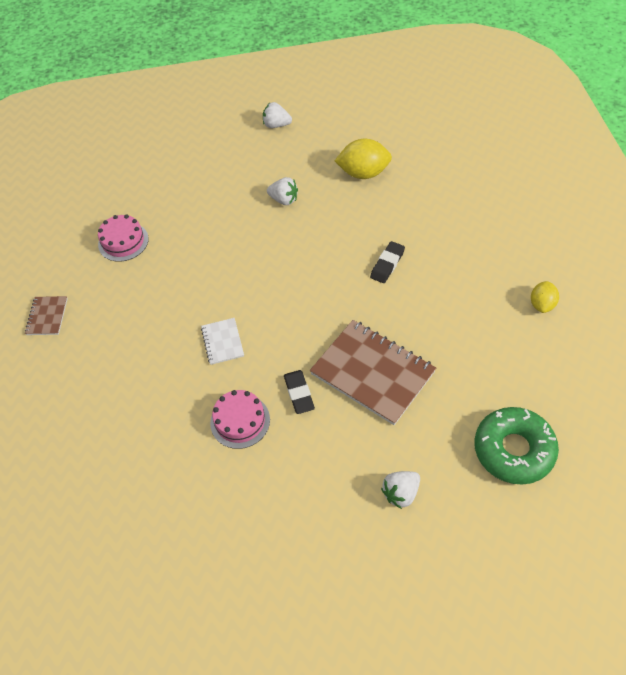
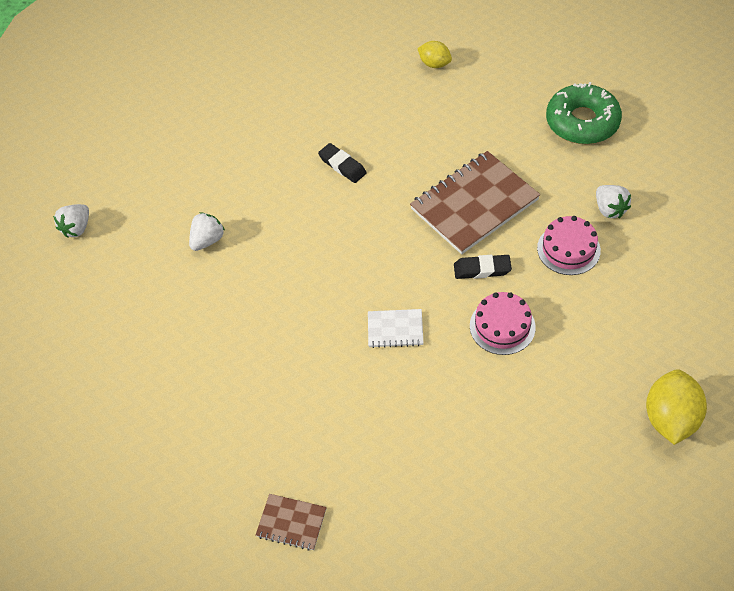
camera: 75 degrees left, 0 degrees up
pink cake [98,215,149,262] -> pink cake moved to [537,216,601,275]
yellow lemon [335,139,392,179] -> yellow lemon moved to [646,369,707,445]

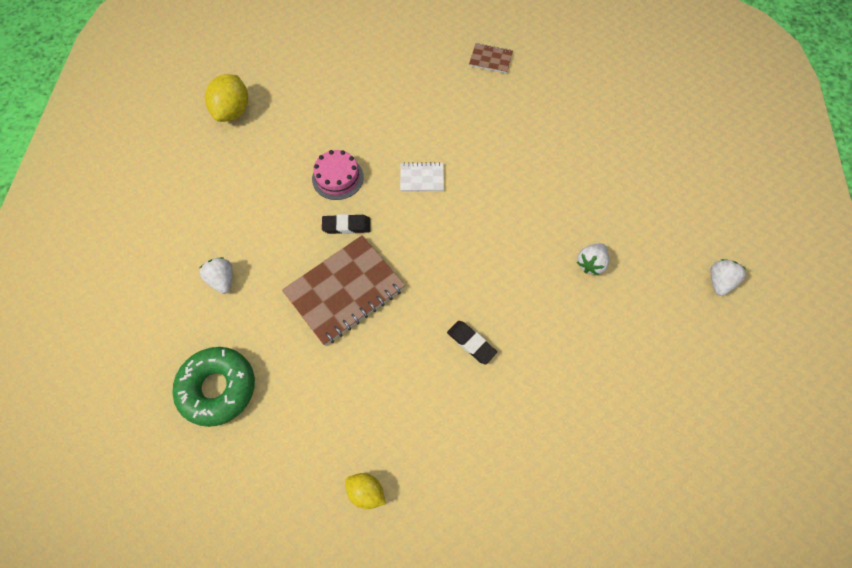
camera: 175 degrees right, 10 degrees up
pink cake [537,216,601,275] -> none

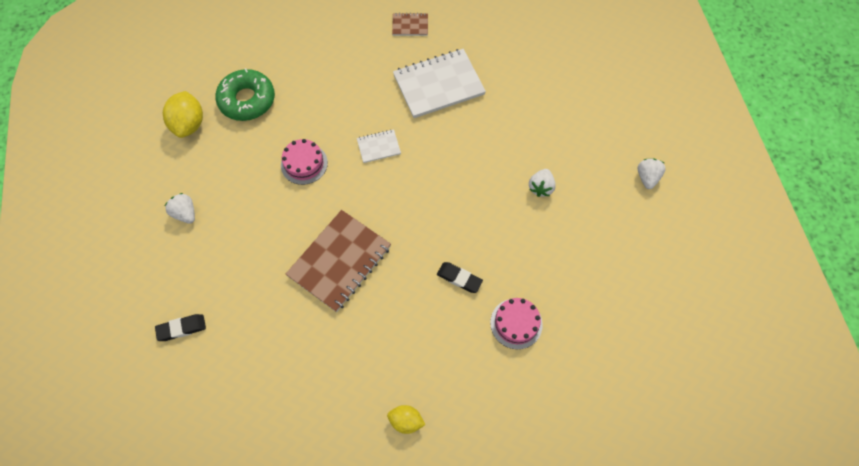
camera: 15 degrees left, 0 degrees up
green donut [173,347,255,427] -> green donut moved to [215,68,275,121]
white strawberry [200,257,233,294] -> white strawberry moved to [165,193,195,224]
black eraser [322,214,371,234] -> black eraser moved to [155,314,206,341]
none -> white notebook [393,49,486,118]
none -> pink cake [490,298,543,349]

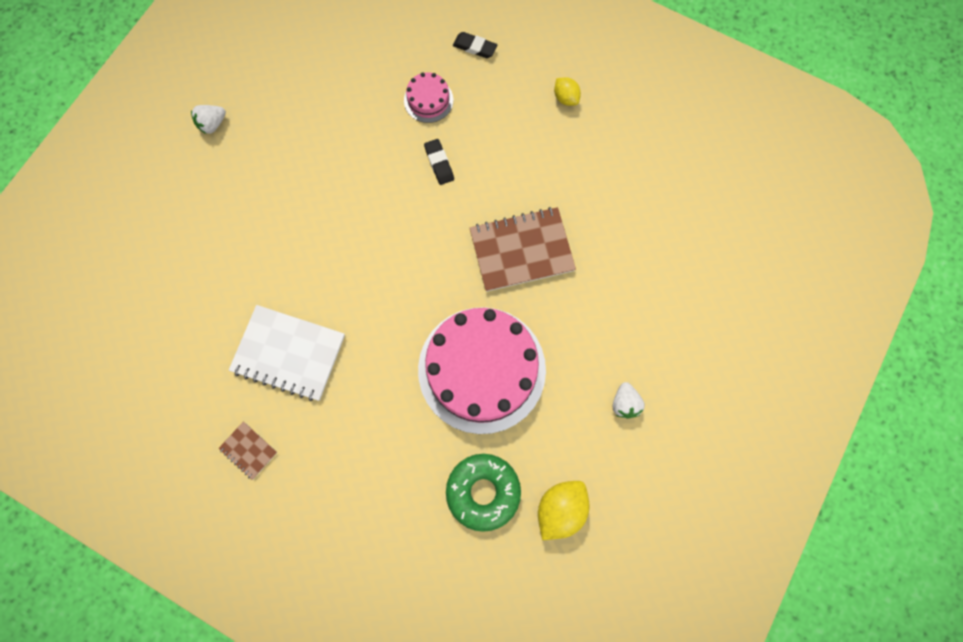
camera: 140 degrees left, 10 degrees up
black eraser [155,314,206,341] -> black eraser moved to [453,32,497,58]
pink cake [281,139,328,185] -> pink cake [418,307,546,434], size x2.32
white notebook [357,129,401,163] -> none
white strawberry [529,169,556,197] -> none

